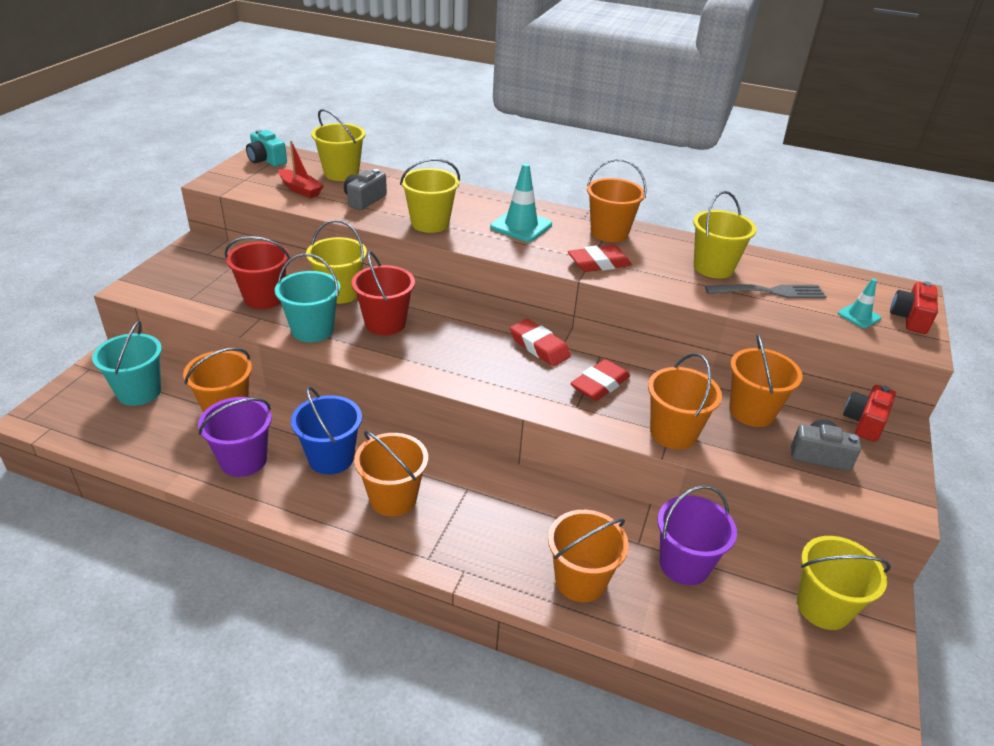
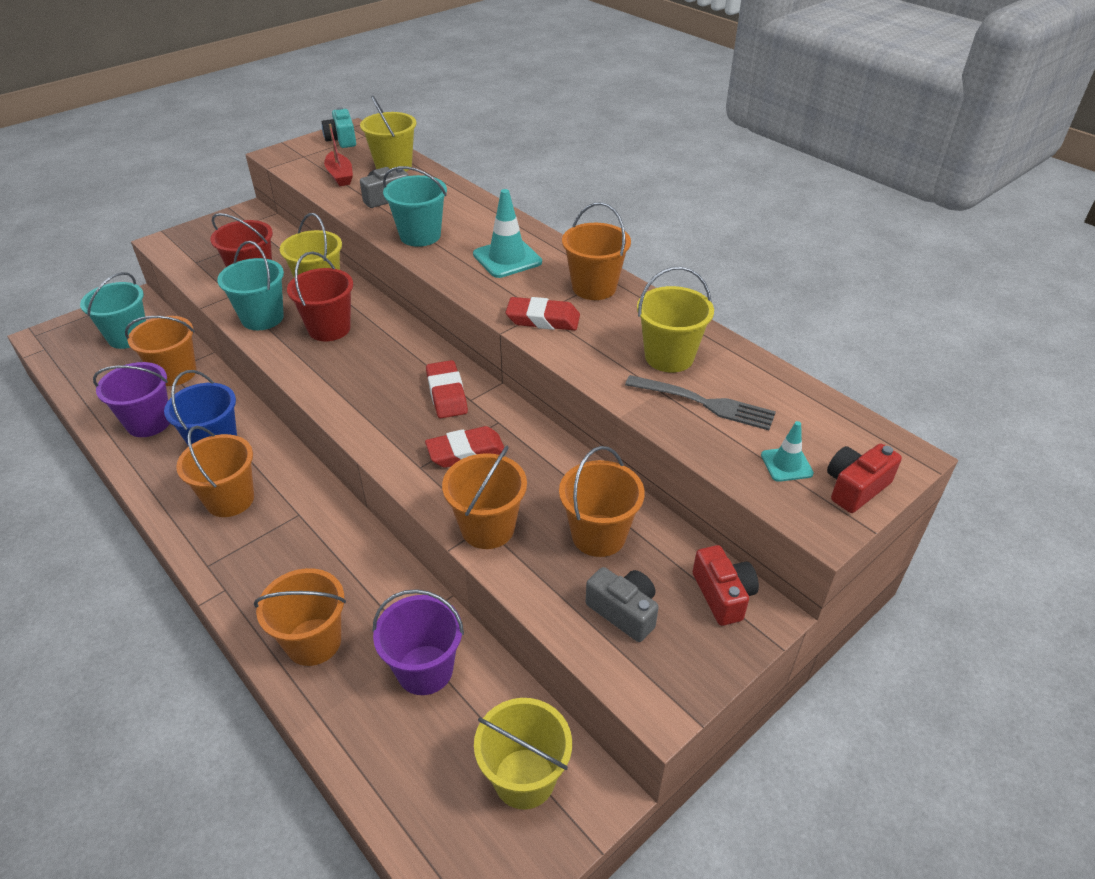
camera: 30 degrees right, 5 degrees up
yellow bucket [400,158,460,233] -> turquoise bucket [383,166,447,247]
red camera [843,385,896,442] -> red camera turned 105 degrees clockwise [693,545,759,626]

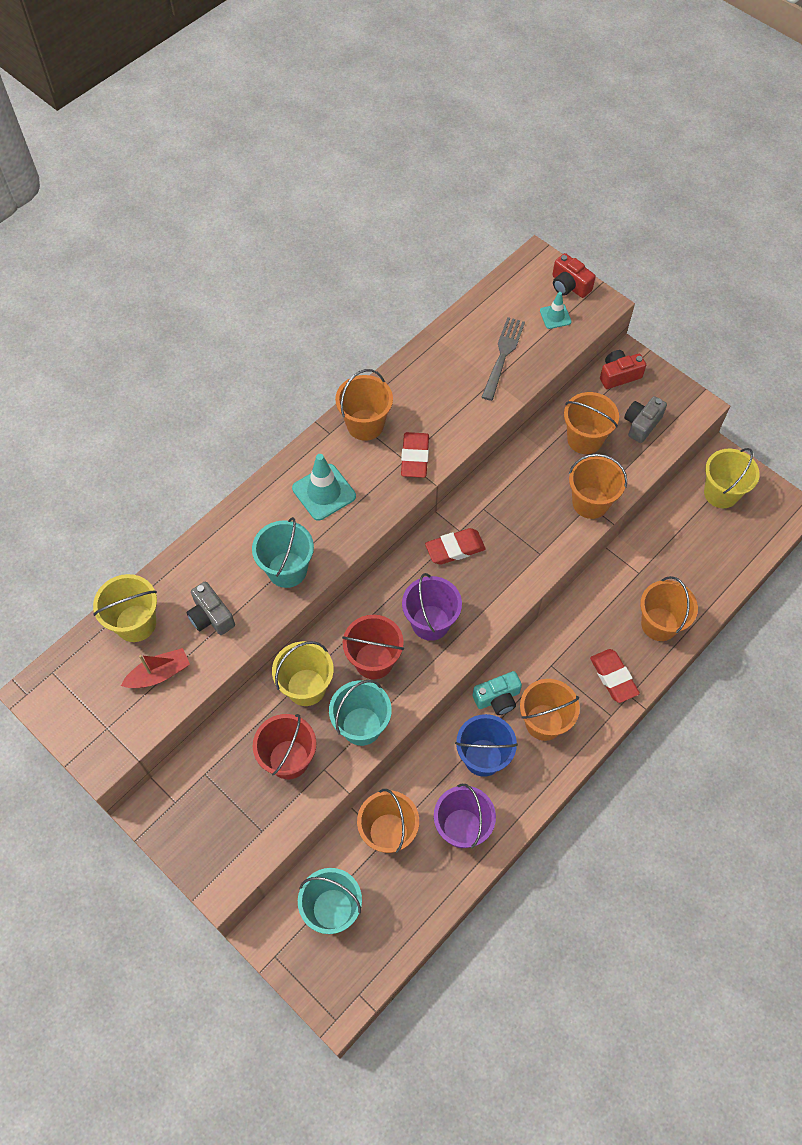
camera: 95 degrees left, 20 degrees up
turquoise camera [322,107,356,148] -> turquoise camera moved to [473,671,522,715]
purple bucket [372,589,464,695] -> purple bucket moved to [402,573,462,641]
red eraser [425,426,504,468] -> red eraser moved to [590,649,640,703]
yellow bucket [637,267,714,373] -> none

